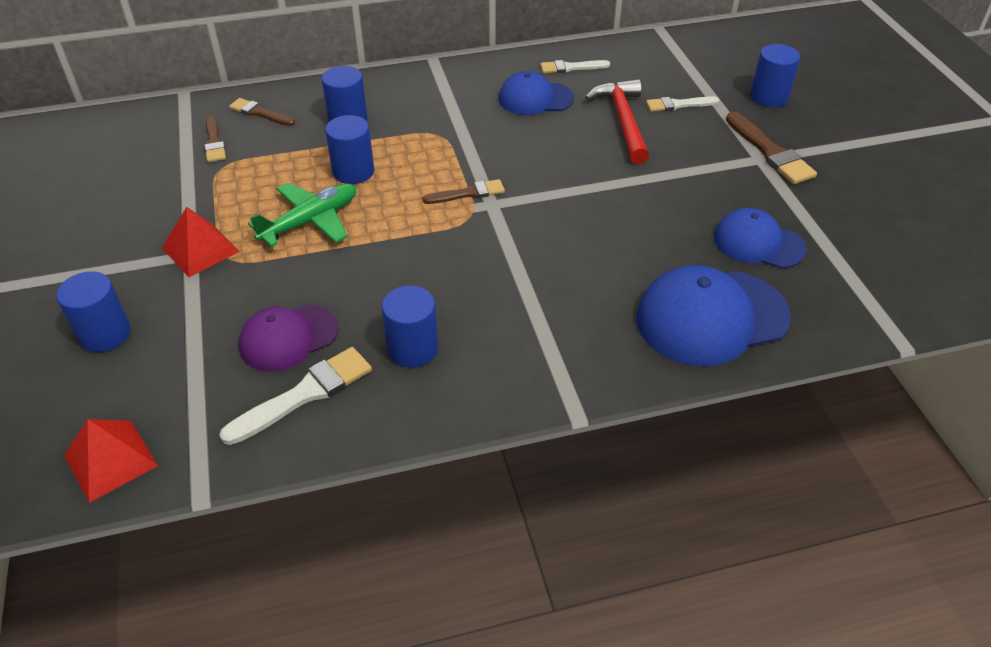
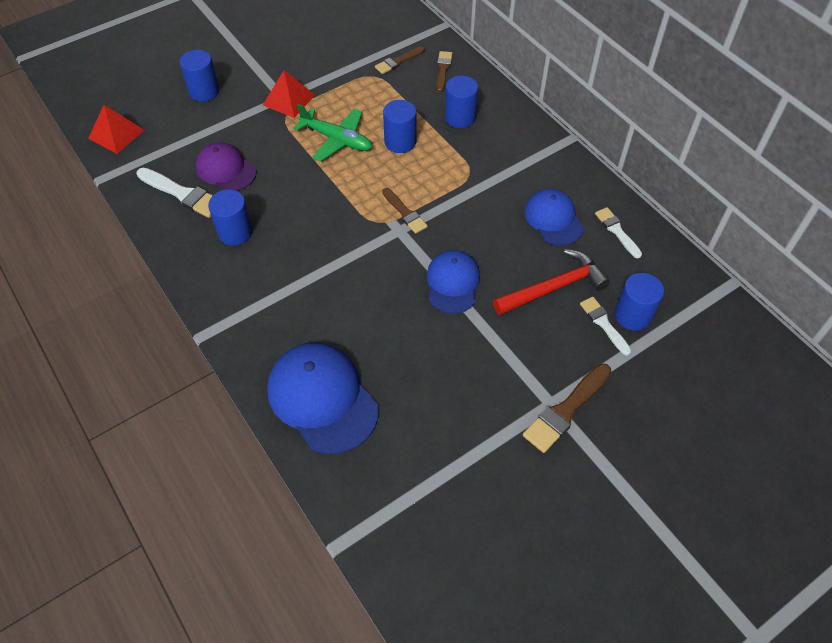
camera: 70 degrees right, 10 degrees up
blue cap [714,208,807,269] -> blue cap moved to [427,250,480,314]
blue cylinder [750,44,800,107] -> blue cylinder moved to [615,273,664,331]

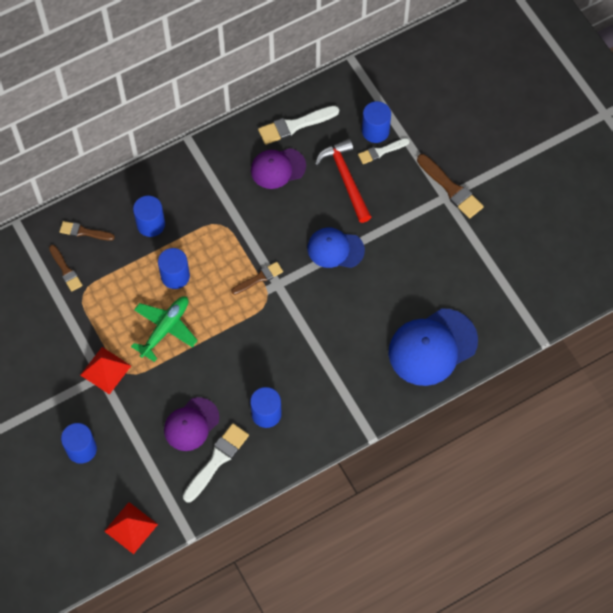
camera: 85 degrees left, 10 degrees up
blue cap [524,189,584,246] -> purple cap [251,148,306,189]
white brush [595,207,642,258] -> white brush [258,106,339,145], size x1.57

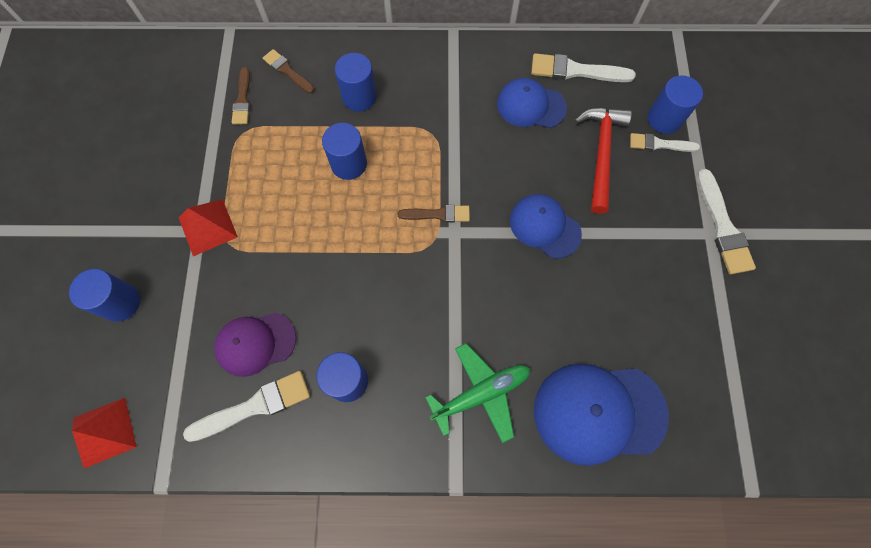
camera: 30 degrees right, 5 degrees up
green plane [131,296,198,362] -> green plane moved to [425,343,530,443]
purple cap [251,148,306,189] -> blue cap [497,78,567,128]
brown brush [417,154,484,219] -> white brush [697,169,756,274]

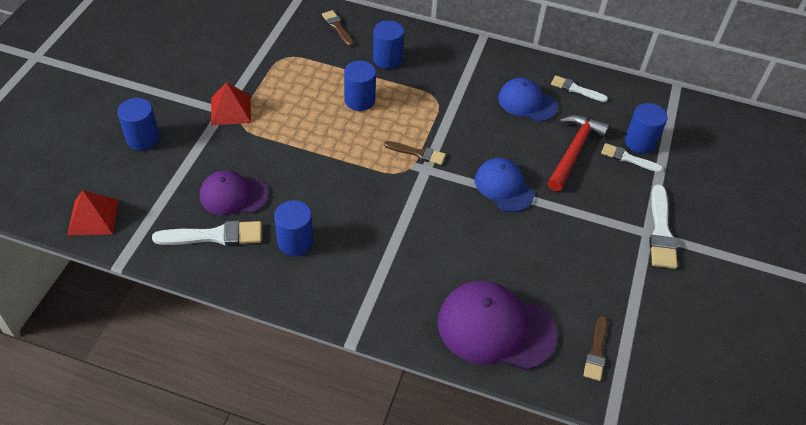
camera: 15 degrees right, 20 degrees down
brown brush [232,67,250,124] -> brown brush moved to [583,316,607,381]
green plane [425,343,530,443] -> none
white brush [531,53,636,82] -> white brush [551,75,608,102], size x0.64
blue cap [534,364,669,466] -> purple cap [437,280,557,370]

